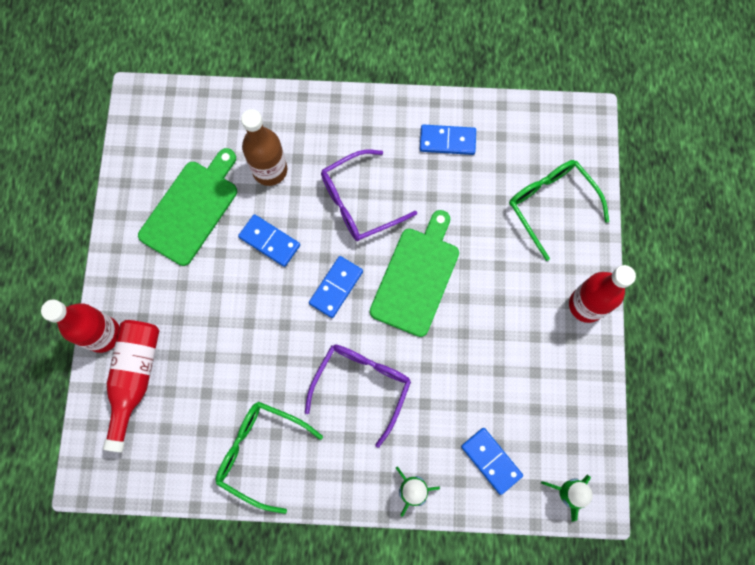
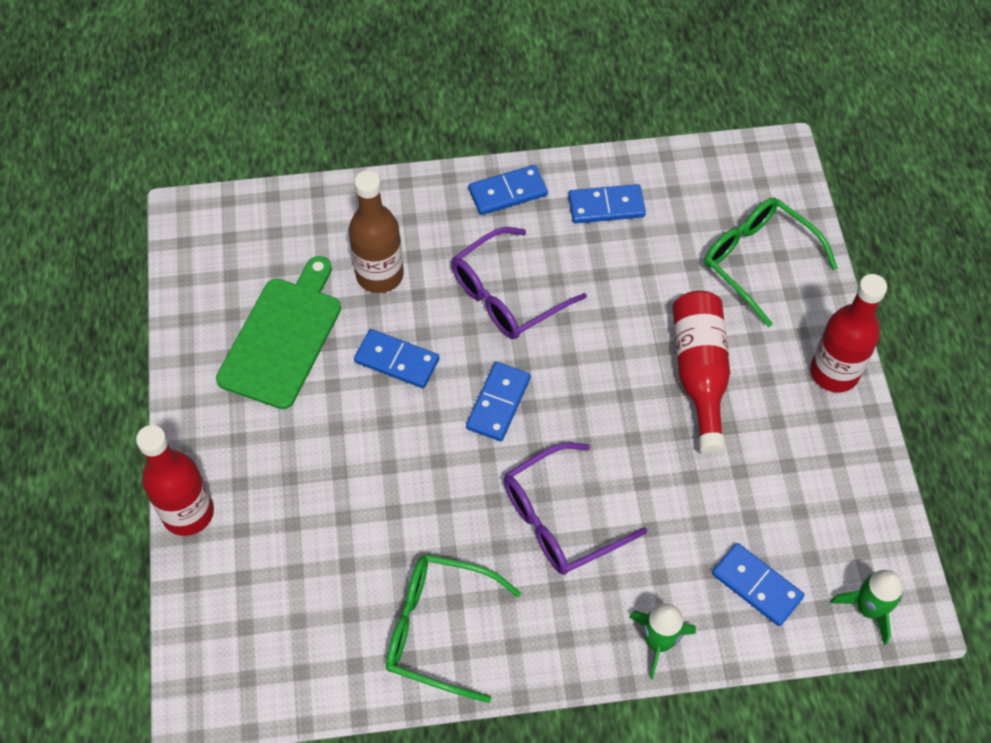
camera: 10 degrees left, 15 degrees down
red bottle [103,320,160,452] -> red bottle moved to [672,291,730,455]
purple glasses [305,344,411,448] -> purple glasses turned 135 degrees counterclockwise [504,443,647,575]
green cutting board [370,210,459,337] -> none
none -> blue domino [469,165,548,215]

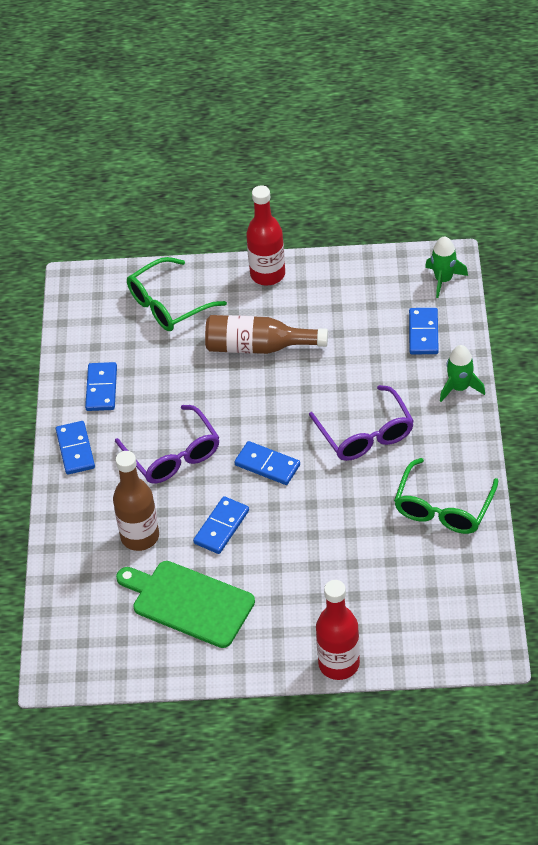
camera: 80 degrees left, 10 degrees down
red bottle [672,291,730,455] -> brown bottle [205,315,328,354]
blue domino [712,543,805,626] -> blue domino turned 45 degrees counterclockwise [409,308,439,354]

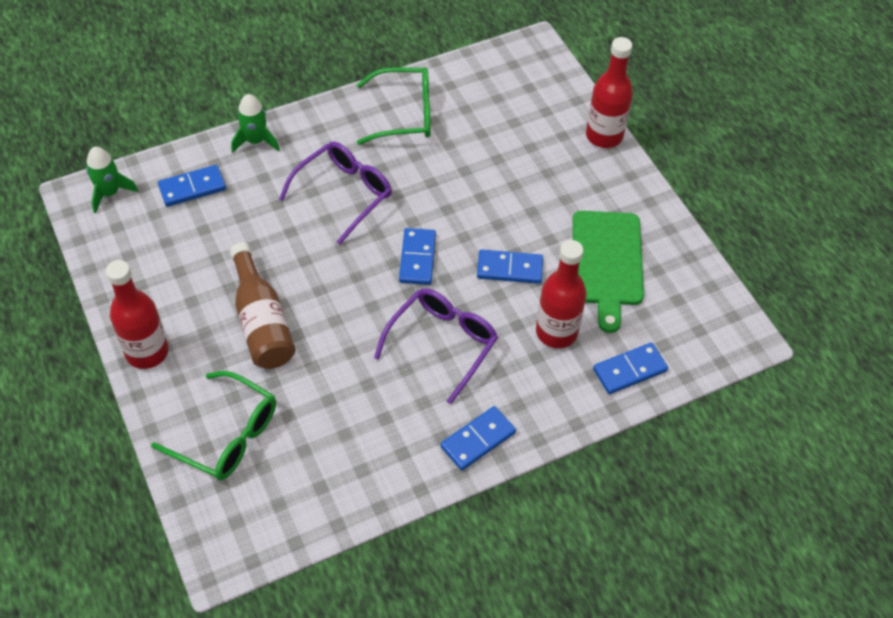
camera: 120 degrees left, 5 degrees up
blue domino [85,362,117,411] -> blue domino moved to [593,342,668,394]
brown bottle [113,451,159,551] -> red bottle [536,240,586,348]

